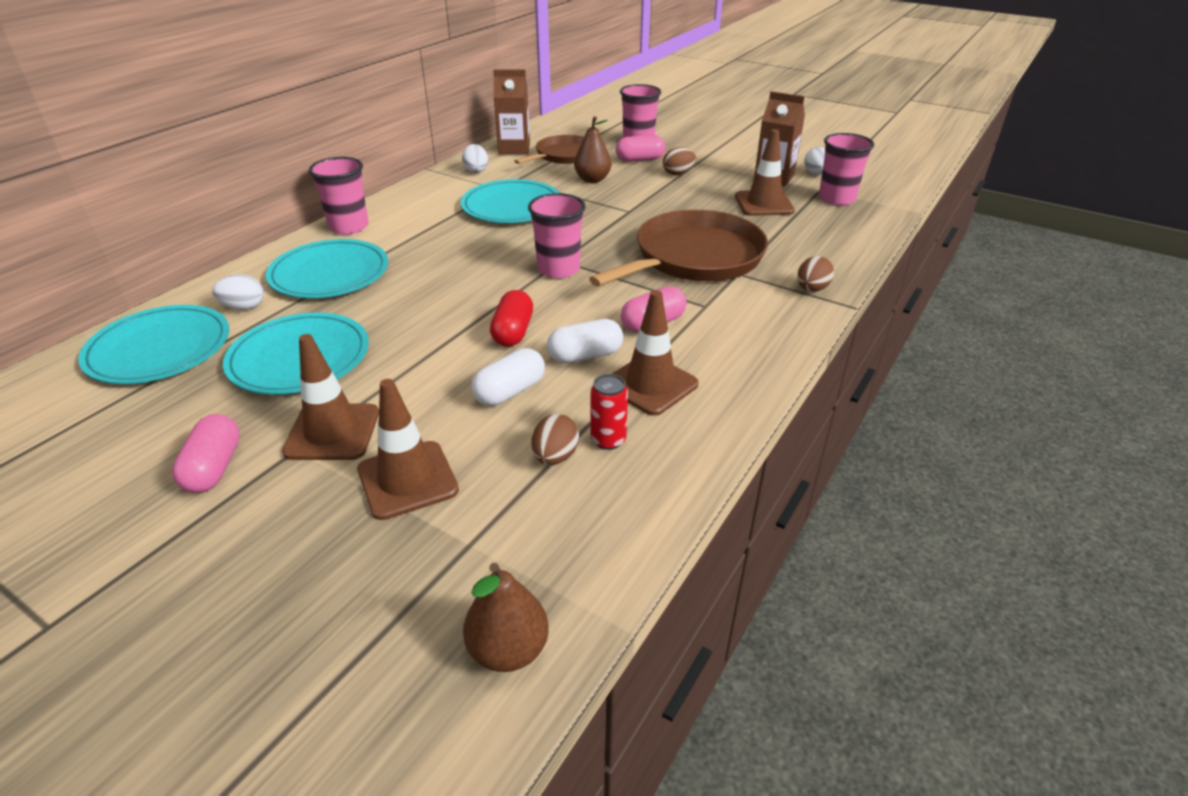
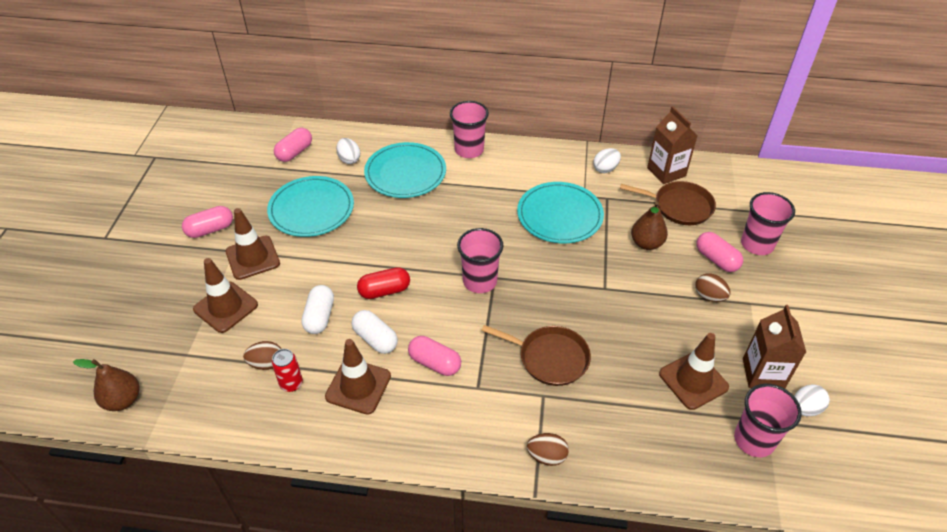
camera: 65 degrees right, 10 degrees up
turquoise plate [78,305,229,384] -> pink capsule [274,128,312,162]
white capsule [471,348,545,406] -> white capsule turned 75 degrees clockwise [302,285,334,334]
brown pan [589,209,768,286] -> brown pan [481,325,591,386], size x0.60

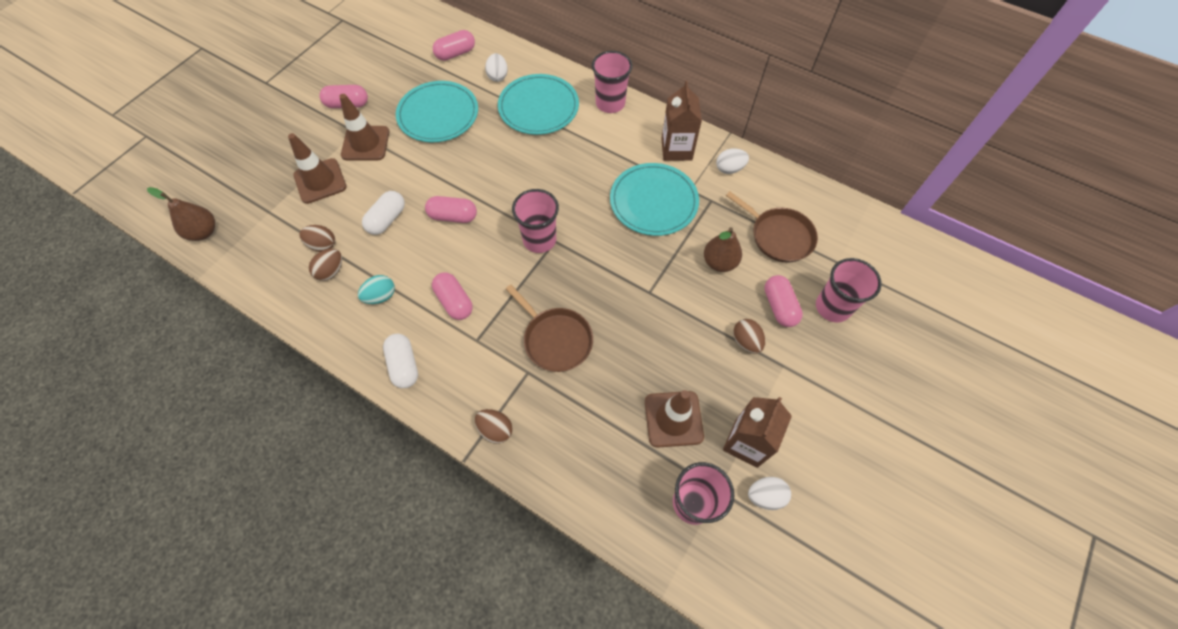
camera: 25 degrees right, 15 degrees up
red can [272,349,303,392] -> brown egg [309,249,342,281]
brown traffic cone [325,339,391,415] -> turquoise egg [358,275,395,304]
white capsule [352,310,398,354] -> white capsule moved to [383,334,418,388]
red capsule [357,267,410,299] -> pink capsule [425,196,477,223]
brown carton [647,106,698,184] -> brown carton moved to [661,81,702,161]

